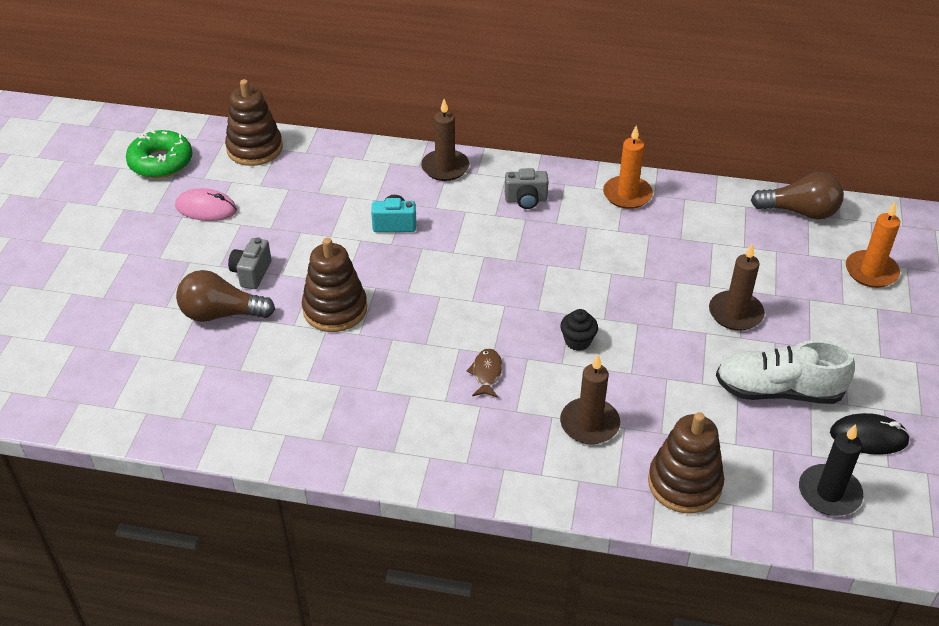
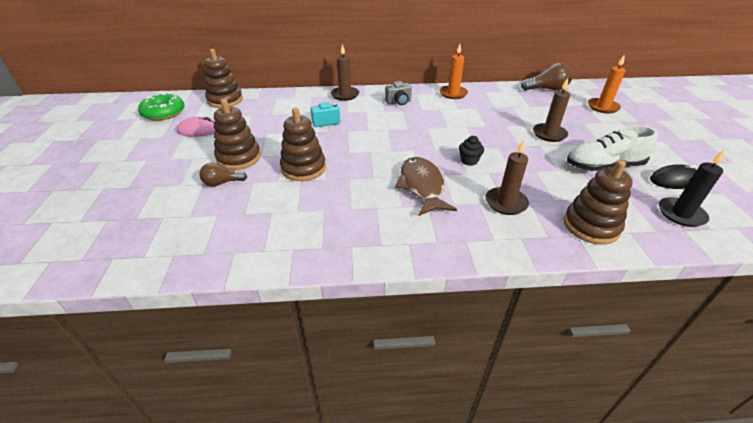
camera: 15 degrees left, 5 degrees down
brown light bulb [176,270,275,322] -> brown light bulb [200,163,247,186], size x0.63
grey camera [228,237,271,289] -> brown stacking toy [214,99,261,170]
brown fish [466,348,502,398] -> brown fish [395,157,457,216], size x2.03

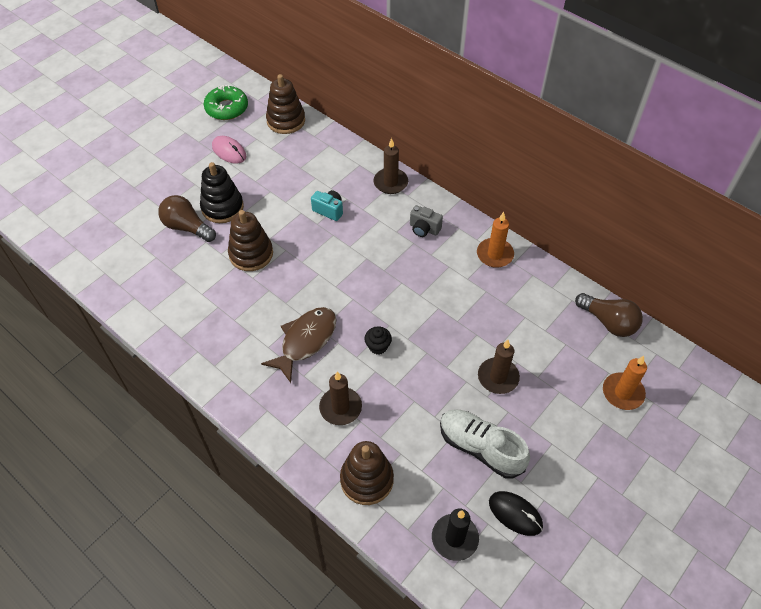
camera: 45 degrees right, 15 degrees up
brown light bulb [200,163,247,186] -> brown light bulb [158,195,216,242], size x1.59
brown stacking toy [214,99,261,170] -> black stacking toy [200,162,244,223]

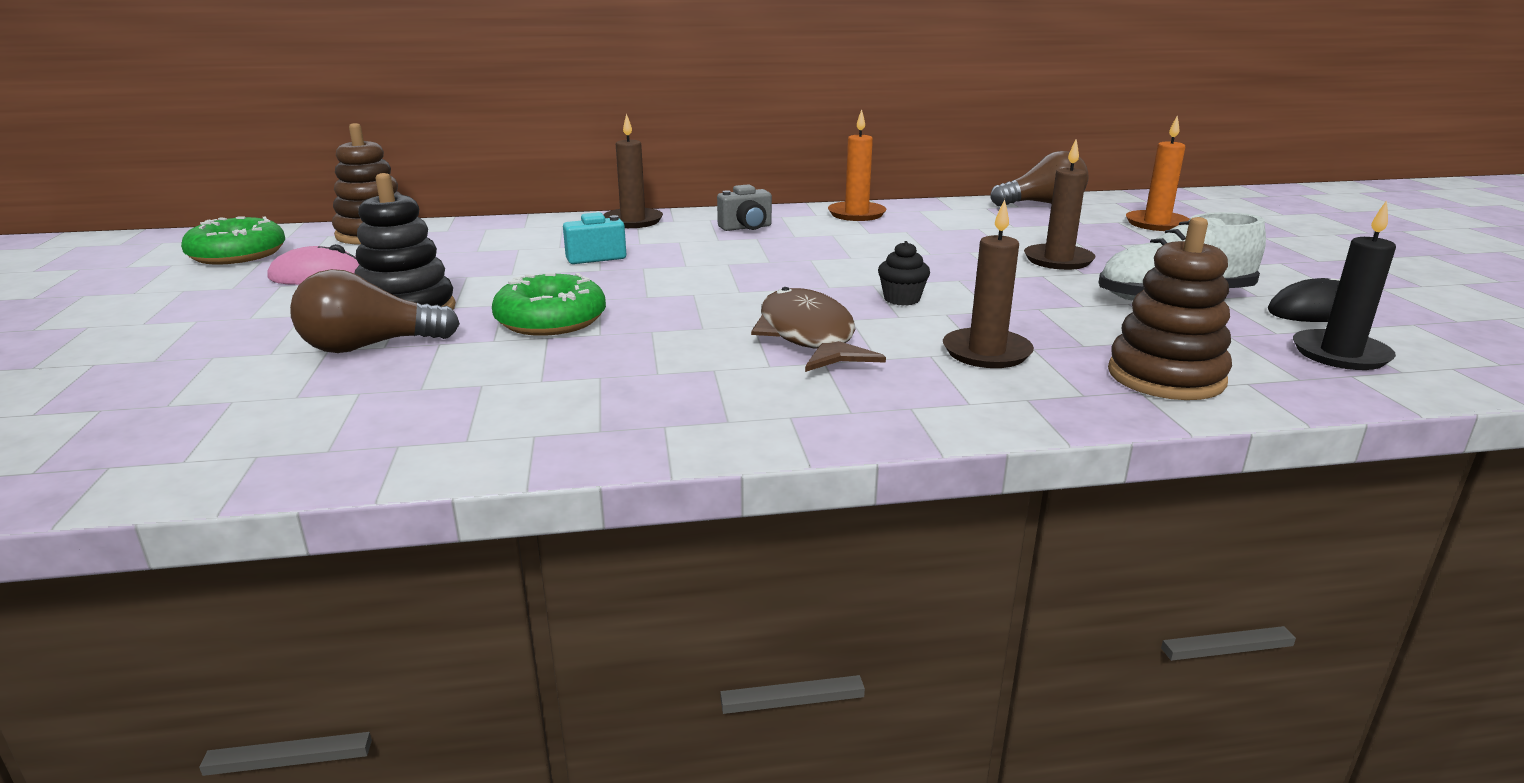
camera: 50 degrees left, 30 degrees down
brown stacking toy [228,210,273,271] -> green donut [492,273,606,336]

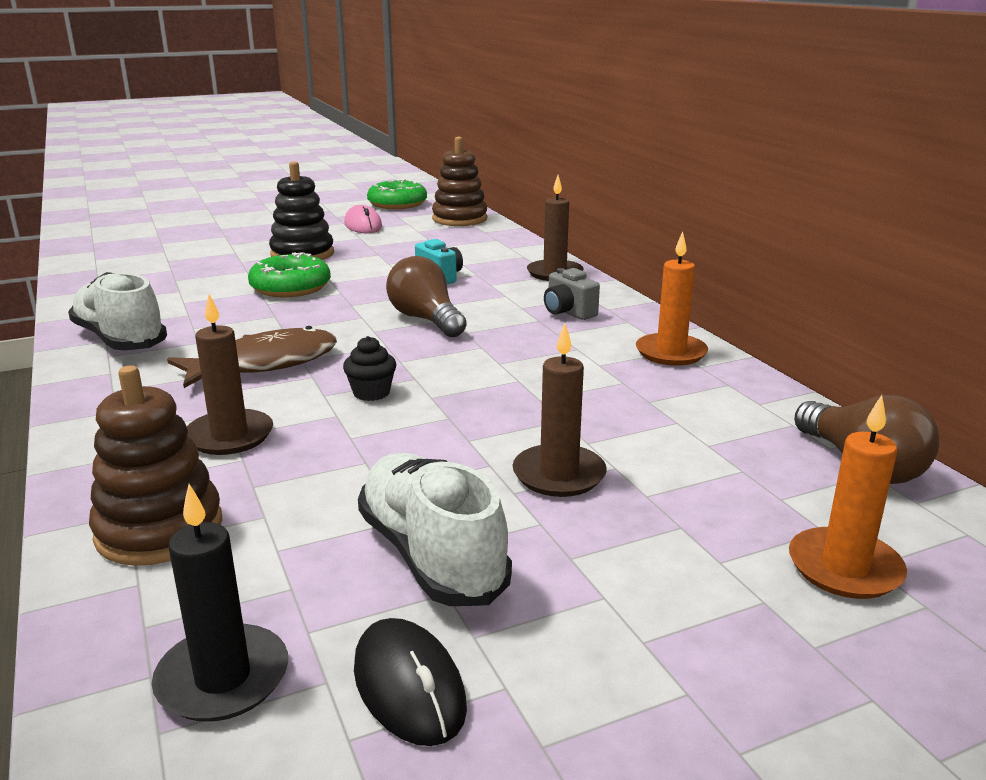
camera: 75 degrees right, 0 degrees up
brown light bulb [290,269,460,353] -> brown light bulb moved to [386,256,467,337]
none -> white shoe [68,272,167,351]

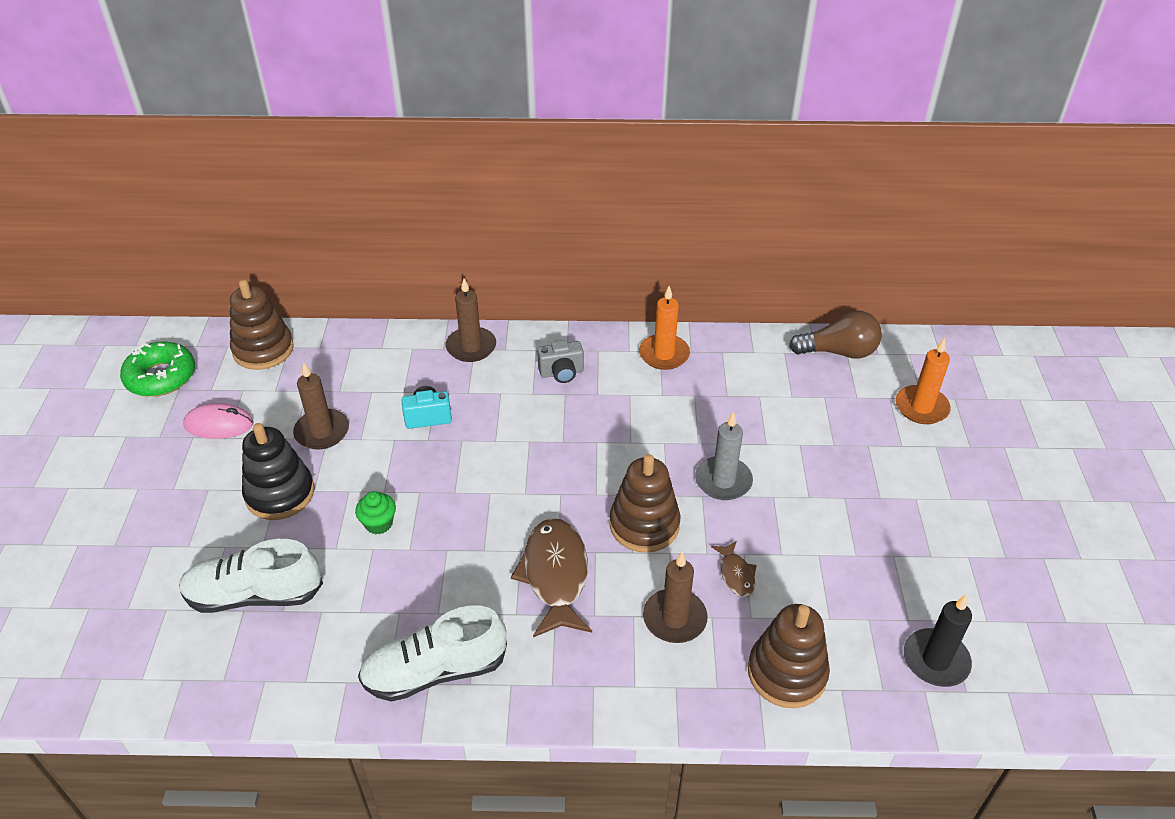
camera: 65 degrees left, 20 degrees up
green donut [248,252,331,297] -> green cupcake [355,491,396,534]
black cupcake [343,336,396,401] -> brown stacking toy [609,454,680,553]
black mouse [354,618,467,746] -> none
white shoe [358,453,512,606] -> white shoe moved to [179,539,323,613]
brown light bulb [386,256,467,337] -> none
brown candle [512,323,607,497] -> brown candle moved to [293,362,349,450]
none -> grey candle [695,411,753,500]
none -> brown fish [711,541,757,597]

